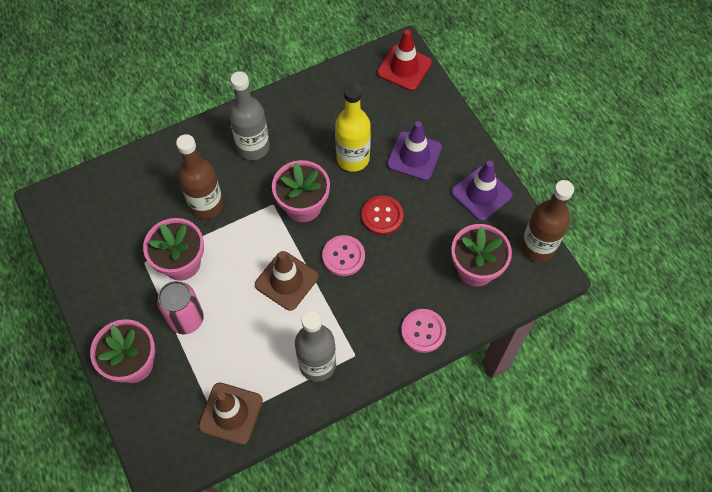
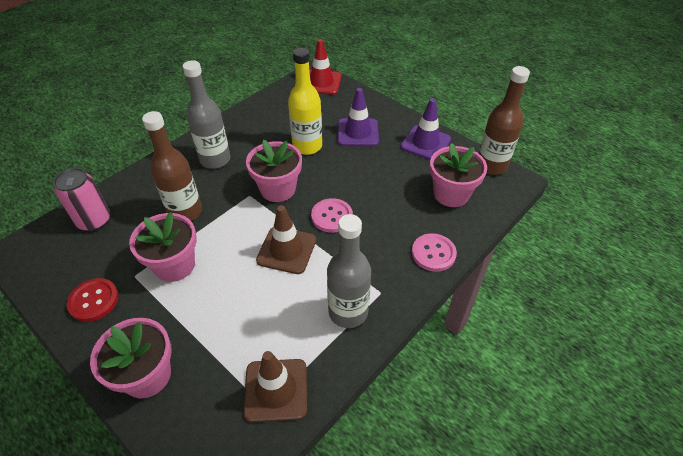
camera: 20 degrees left, 15 degrees down
pink can [157,281,204,334] -> pink can moved to [53,168,110,231]
red button [361,196,404,235] -> red button moved to [67,278,119,322]

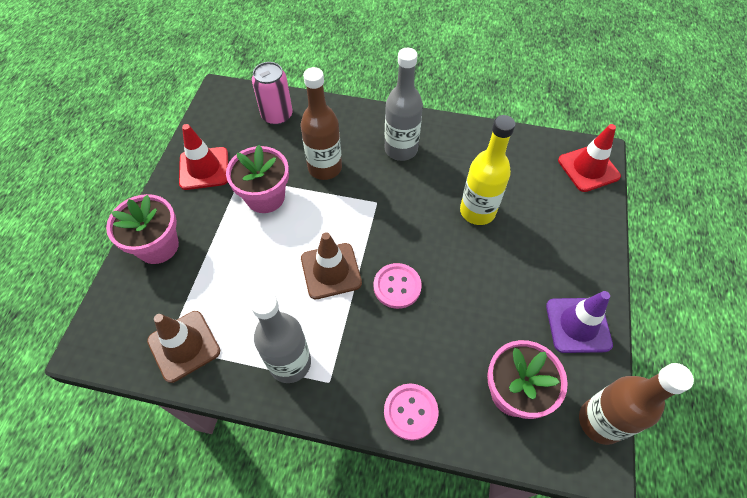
camera: 60 degrees right, 10 degrees up
red button [67,278,119,322] -> red traffic cone [179,124,228,190]
pink flower pot [246,140,302,202] -> none
purple traffic cone [338,88,379,146] -> none

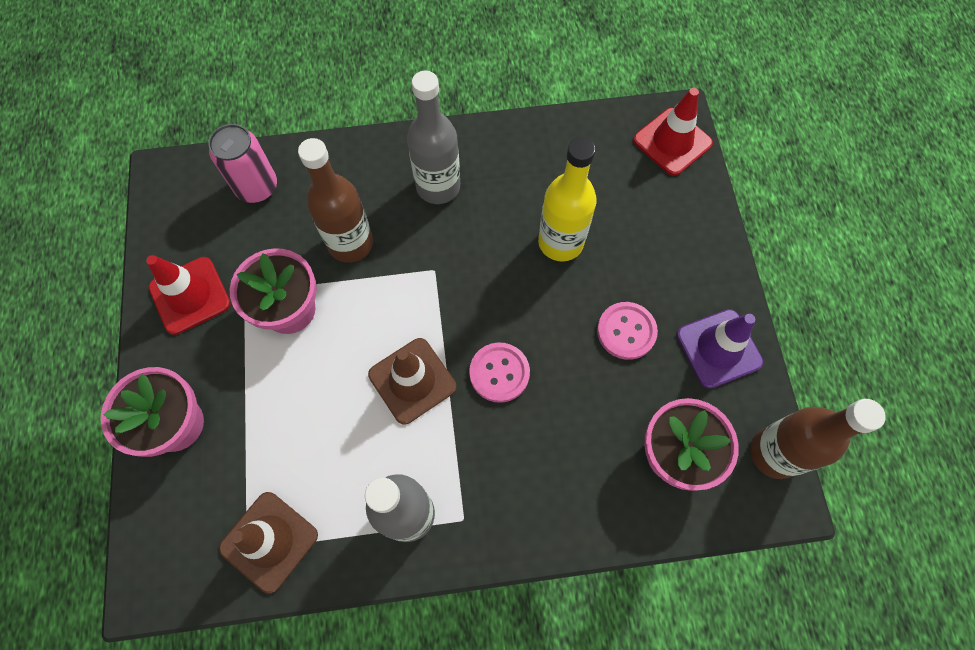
camera: 20 degrees left, 10 degrees up
pink button [384,384,439,441] -> pink button moved to [597,302,658,360]

